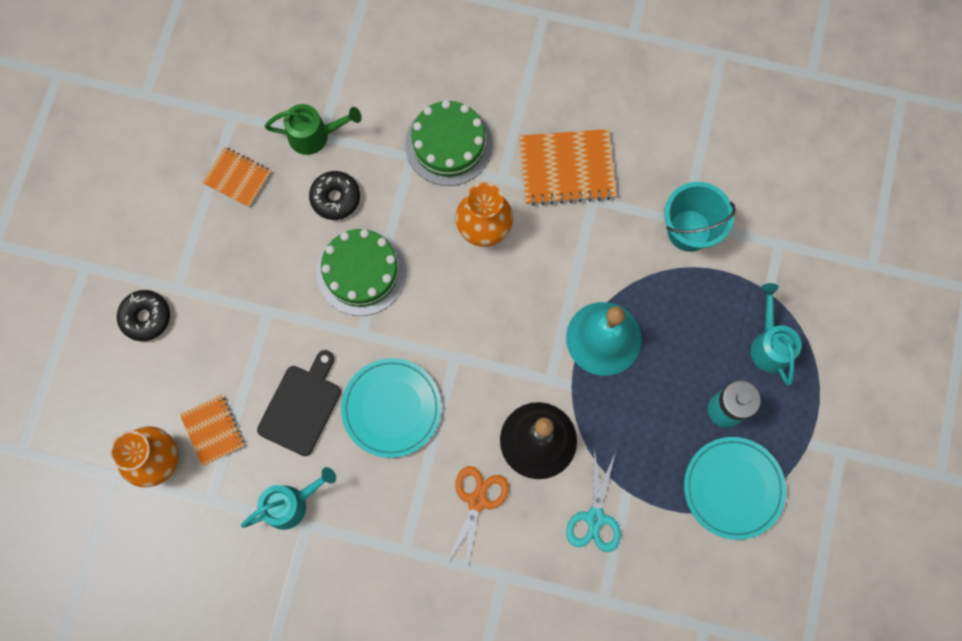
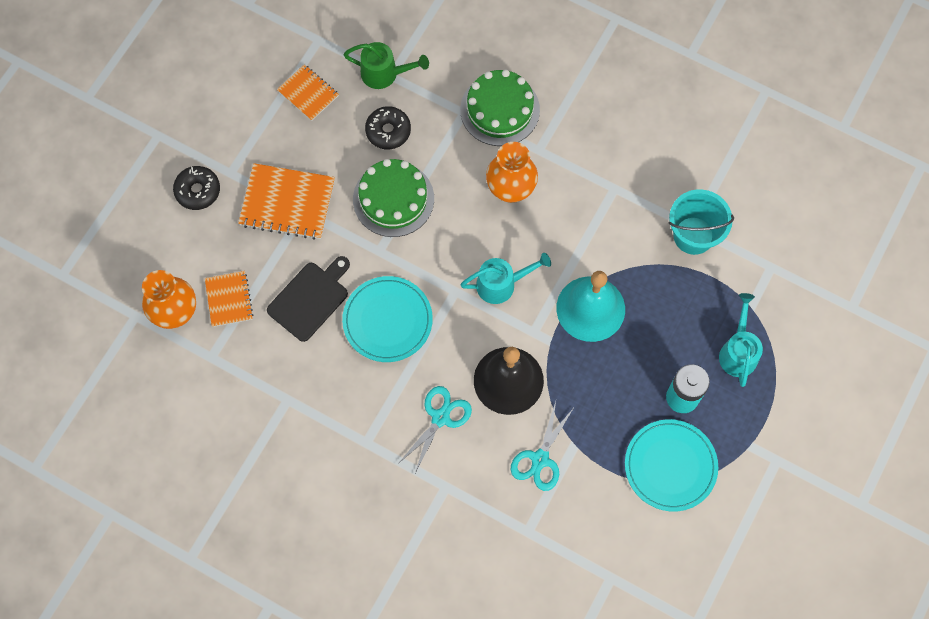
camera: 15 degrees right, 5 degrees down
turquoise watering can [241,467,336,530] -> turquoise watering can moved to [460,253,551,304]
orange scissors [446,466,509,568] -> turquoise scissors [398,386,472,473]
orange notebook [519,129,617,206] -> orange notebook moved to [238,163,335,240]

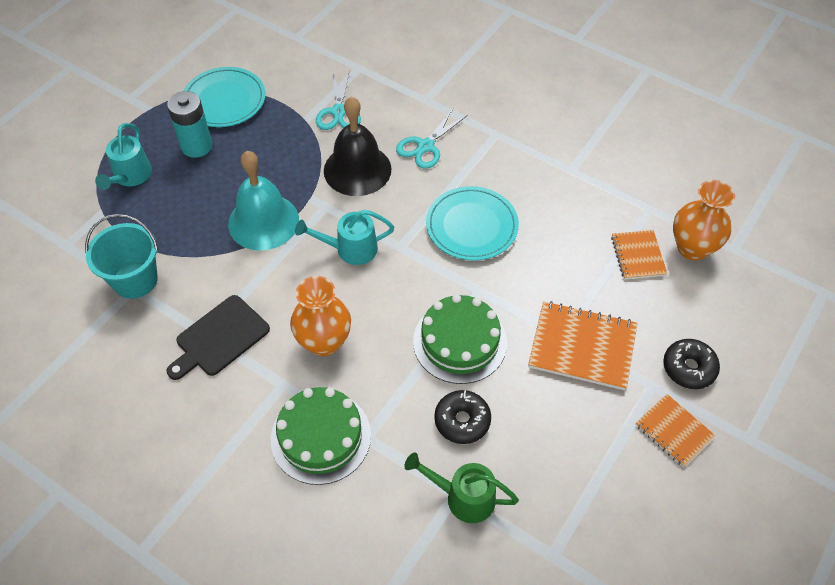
camera: 175 degrees left, 15 degrees down
black cutting board [267,256,350,342] -> black cutting board moved to [167,295,270,380]
orange notebook [277,64,339,121] -> orange notebook moved to [636,394,715,467]
turquoise scissors [511,402,573,491] -> turquoise scissors turned 150 degrees clockwise [316,70,361,130]

